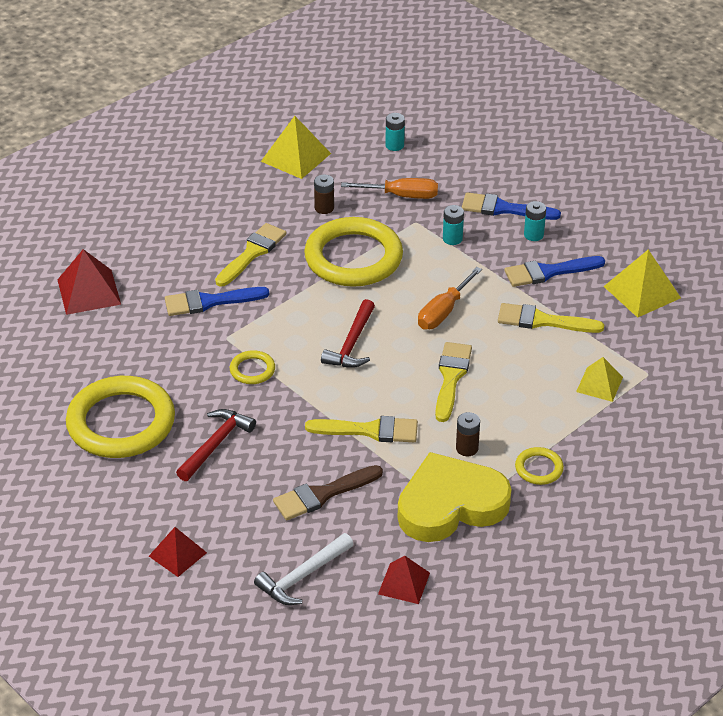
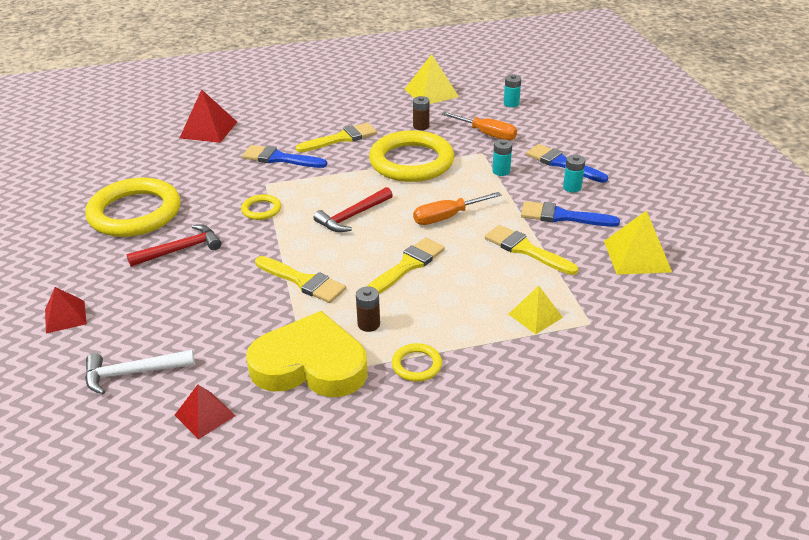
camera: 30 degrees right, 5 degrees down
brown brush [273,465,383,520] -> none

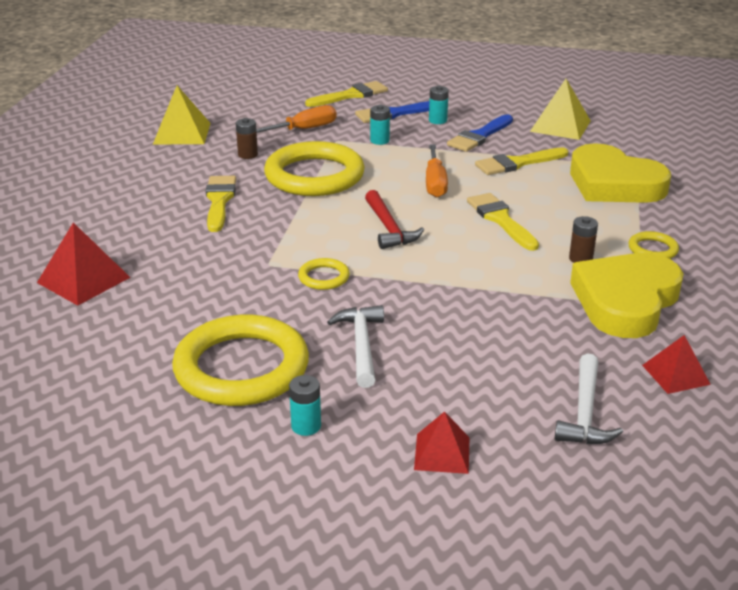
camera: 65 degrees left, 5 degrees down
red hammer [126,225,221,267] -> white hammer [327,305,384,388]
blue brush [242,145,327,168] -> none
yellow brush [255,256,346,303] -> yellow brush moved to [305,81,388,107]
turquoise battery [504,74,521,107] -> turquoise battery moved to [289,375,321,436]
yellow pyramid [508,286,563,334] -> yellow heart [570,143,671,203]

